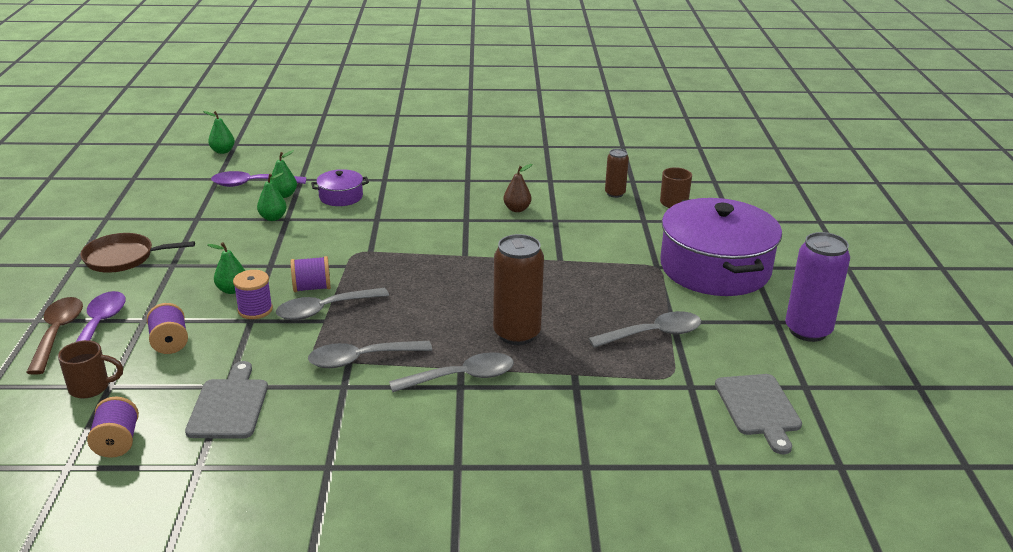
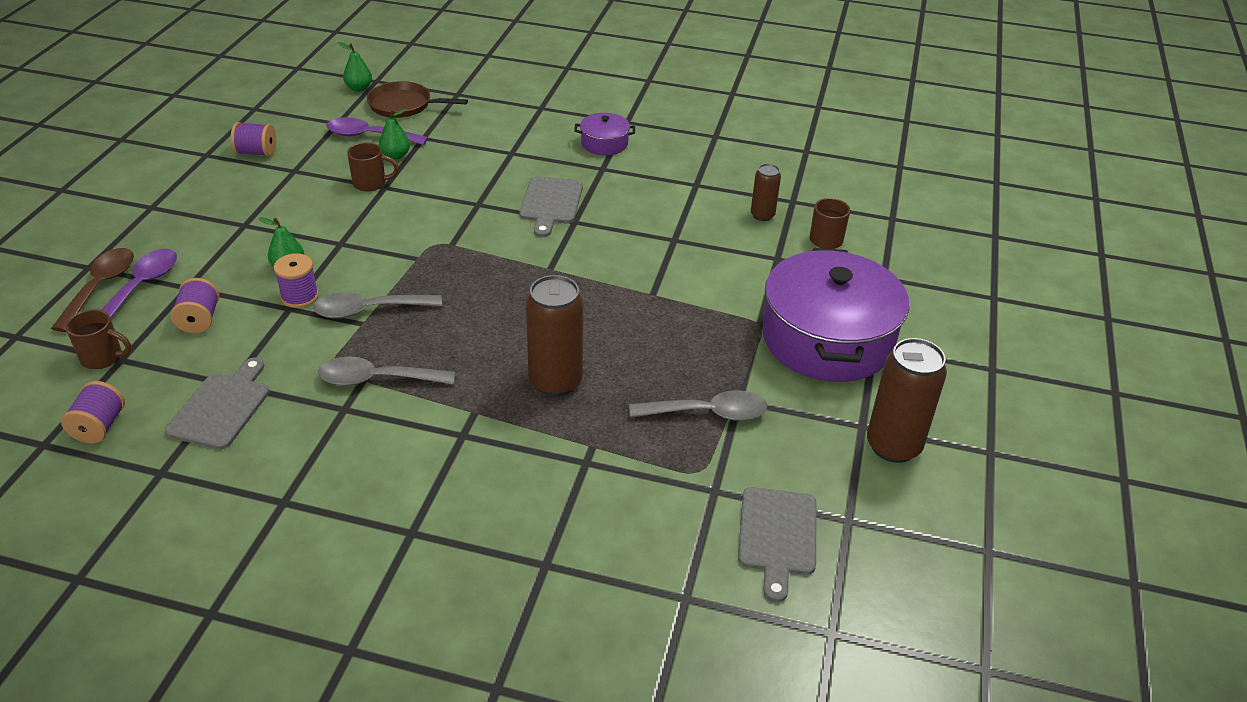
camera: 15 degrees right, 10 degrees up
brown pan [81,233,195,273] -> brown pan moved to [367,81,468,118]
green pear [257,173,287,221] -> brown mug [347,142,399,192]
purple spool [291,256,331,292] -> purple spool moved to [231,122,276,156]
purple pot [311,169,369,206] -> purple pot moved to [574,113,635,156]
grey spoon [389,352,514,392] -> none
brown pear [503,164,532,212] -> none
purple can [785,232,850,342] -> brown can [867,338,947,463]
none -> grey cutting board [520,176,583,237]

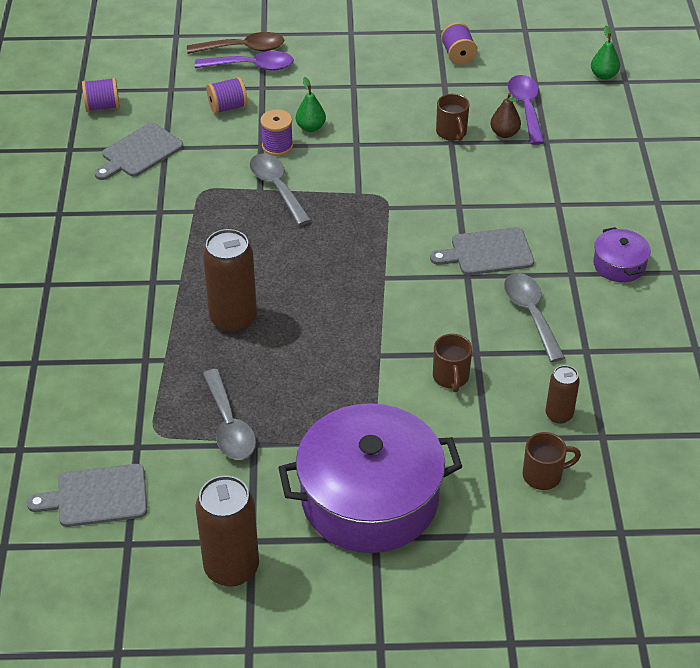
camera: 75 degrees right, 5 degrees up
brown mug [66,309,132,369] -> brown mug moved to [433,334,472,392]
grey cutting board [165,358,269,450] -> grey cutting board turned 135 degrees clockwise [94,123,183,180]
grey spoon [318,356,455,386] -> grey spoon moved to [504,273,565,362]
brown pan [367,81,468,118] -> none
green pear [379,109,410,160] -> brown pear [490,93,521,138]

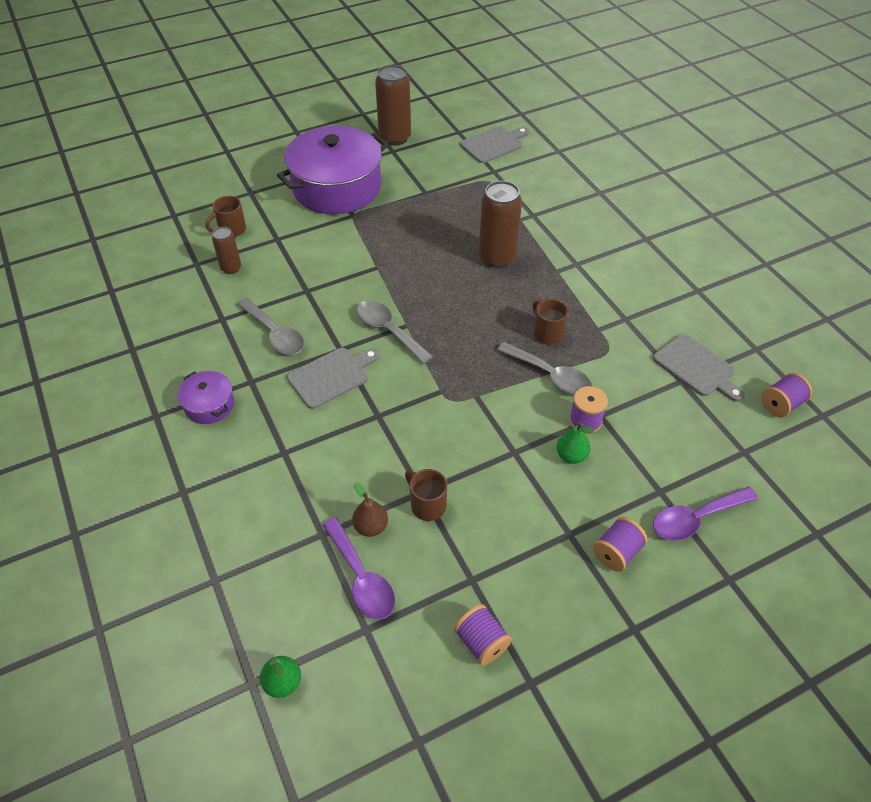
camera: 155 degrees right, 5 degrees up
grey cutting board [94,123,183,180] -> grey cutting board turned 120 degrees clockwise [653,334,745,402]
brown spoon [187,32,284,54] -> none
grey spoon [203,369,256,460] -> grey spoon moved to [356,300,433,364]
purple spool [207,77,248,114] -> purple spool moved to [593,517,648,572]
brown mug [433,334,472,392] -> brown mug moved to [533,299,568,344]

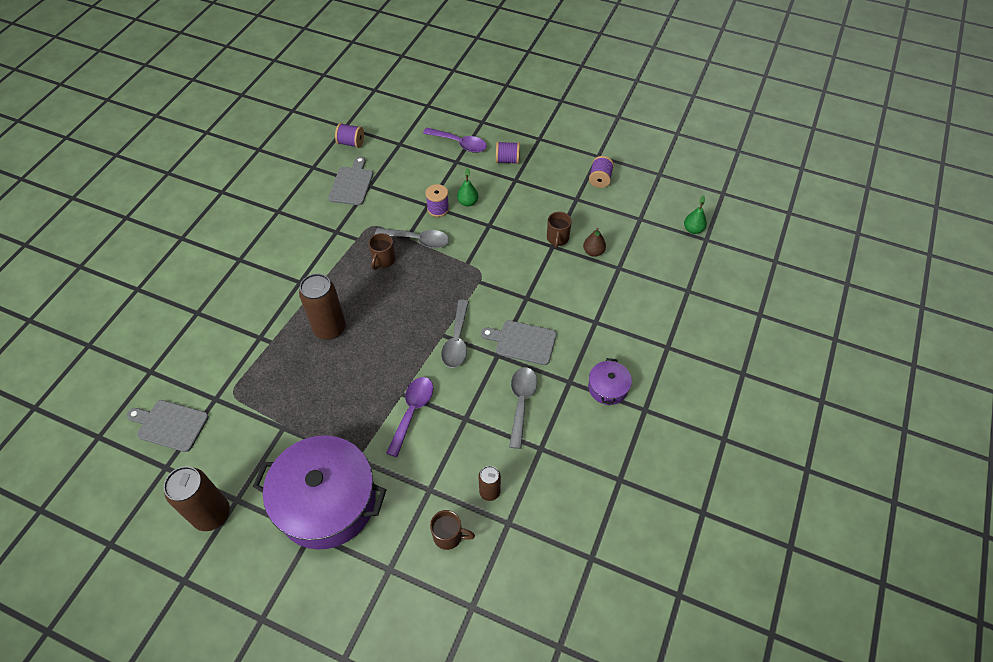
camera: 130 degrees left, 5 degrees up
purple spoon [322,517,395,620] -> purple spoon moved to [386,377,433,457]
grey spoon [497,342,592,395] -> grey spoon turned 105 degrees clockwise [375,228,449,248]

